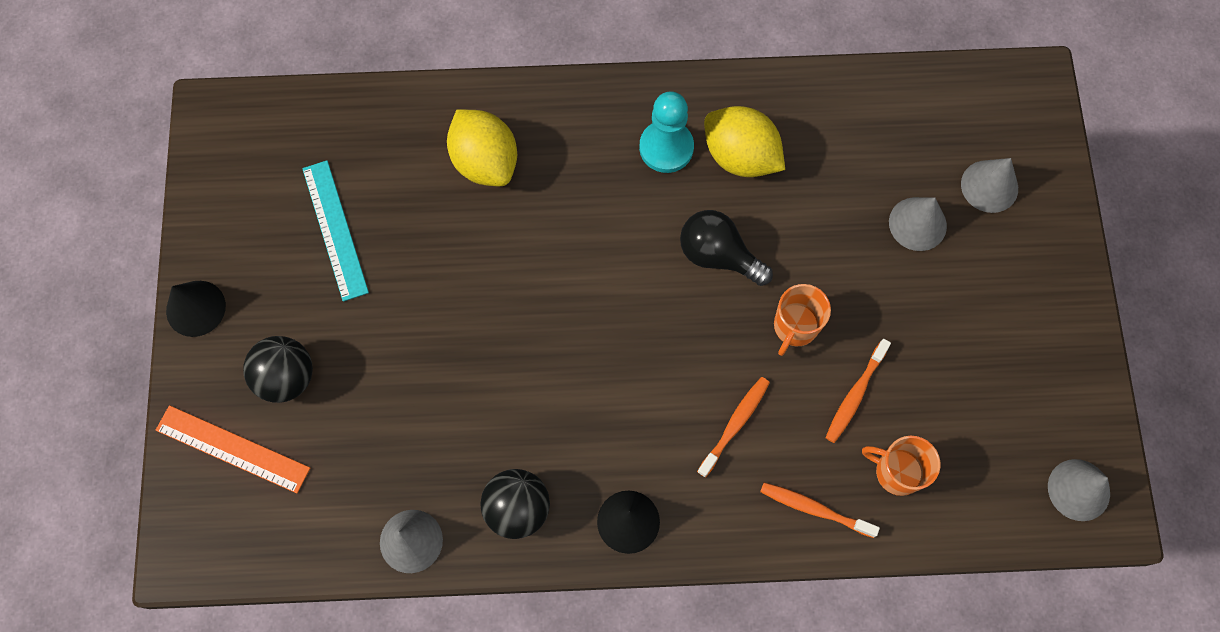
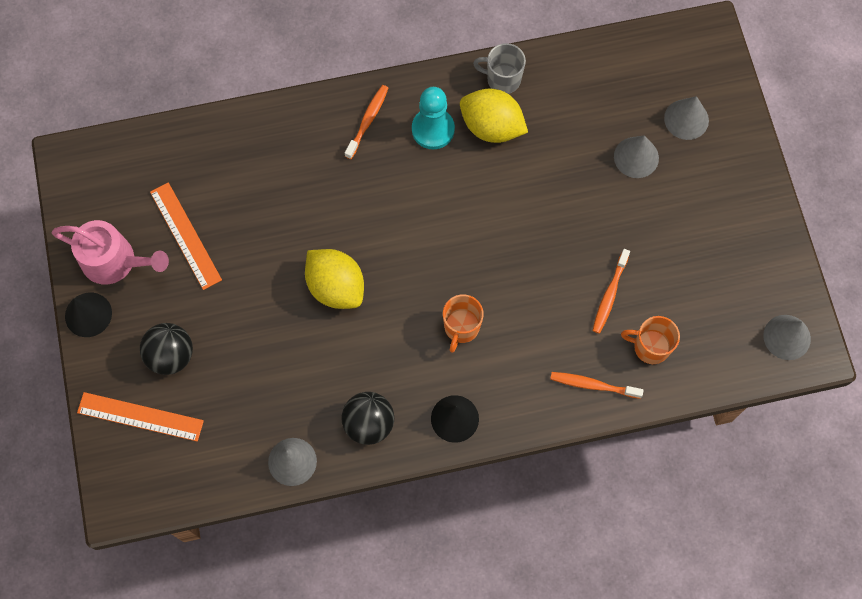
camera: 10 degrees left, 0 degrees up
turquoise ruler [302,160,369,301] -> orange ruler [150,182,222,290]
yellow lemon [447,109,517,186] -> yellow lemon moved to [305,249,364,309]
black light bulb [680,210,773,286] -> none
orange toothbrush [697,377,770,478] -> orange toothbrush moved to [345,85,388,159]
orange mug [774,284,831,356] -> orange mug moved to [443,294,484,353]
none -> pink watering can [51,220,169,285]
none -> grey mug [473,43,526,94]

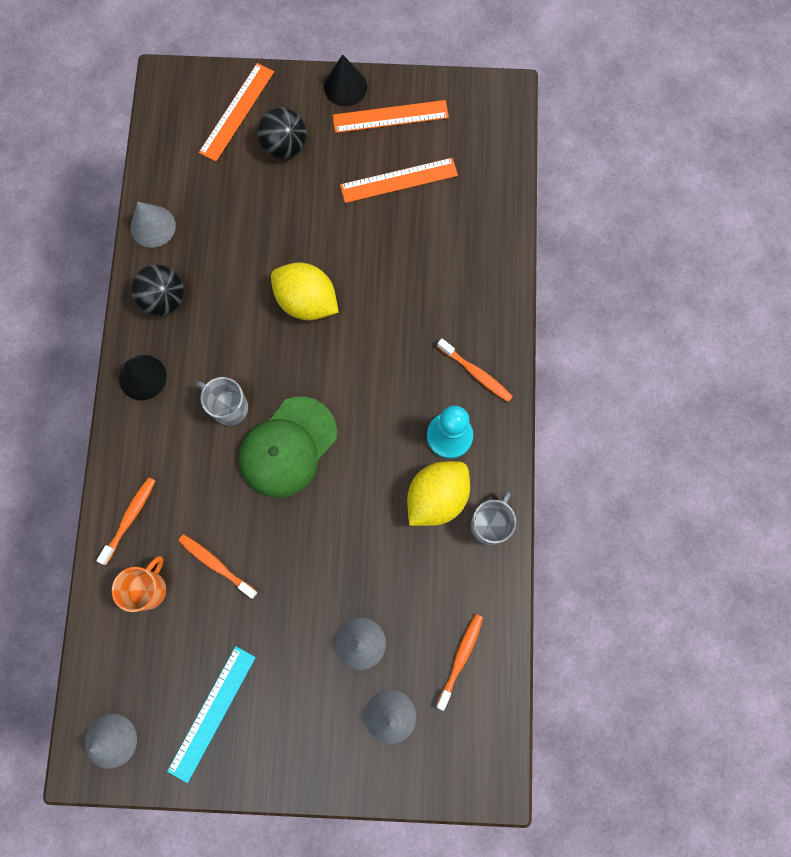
camera: 105 degrees right, 5 degrees up
pink watering can [51,220,169,285] -> orange ruler [333,100,449,133]
yellow lemon [305,249,364,309] -> yellow lemon turned 60 degrees clockwise [271,262,338,321]
orange mug [443,294,484,353] -> grey mug [196,377,248,426]
none -> turquoise ruler [167,646,256,783]
none -> green cap [239,397,337,498]
none -> orange toothbrush [436,614,483,711]

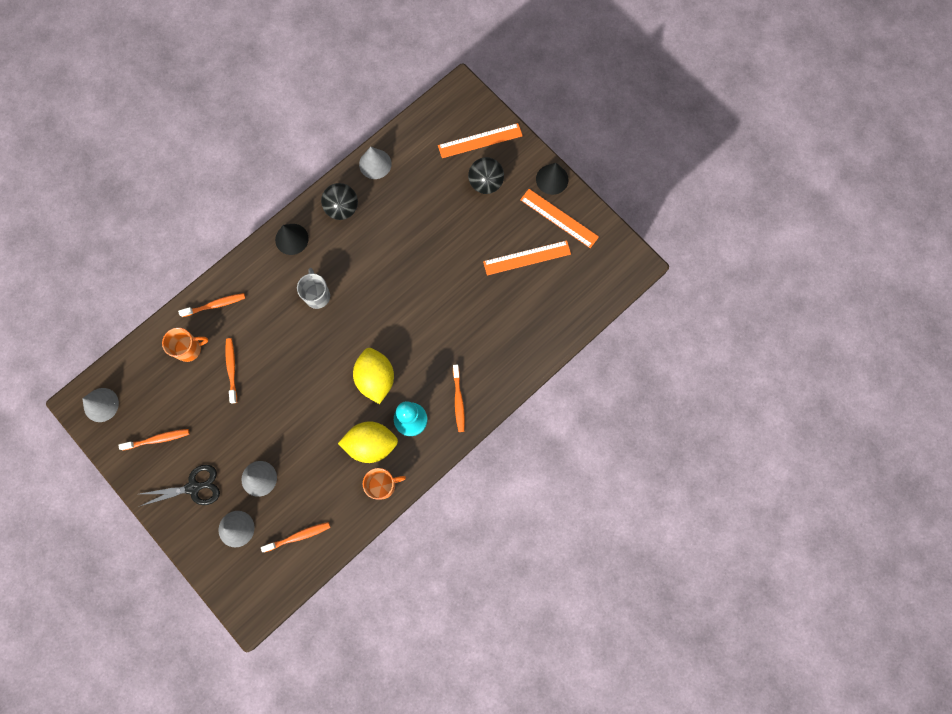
camera: 45 degrees right, 0 degrees up
turquoise ruler [167,646,256,783] -> orange toothbrush [119,429,189,451]
green cap [239,397,337,498] -> none
yellow lemon [271,262,338,321] -> yellow lemon moved to [353,348,394,404]
orange ruler [340,158,458,203] -> orange ruler turned 45 degrees counterclockwise [483,240,571,275]
grey mug [471,491,516,545] -> orange mug [363,468,406,500]
none -> black scissors [138,465,220,507]

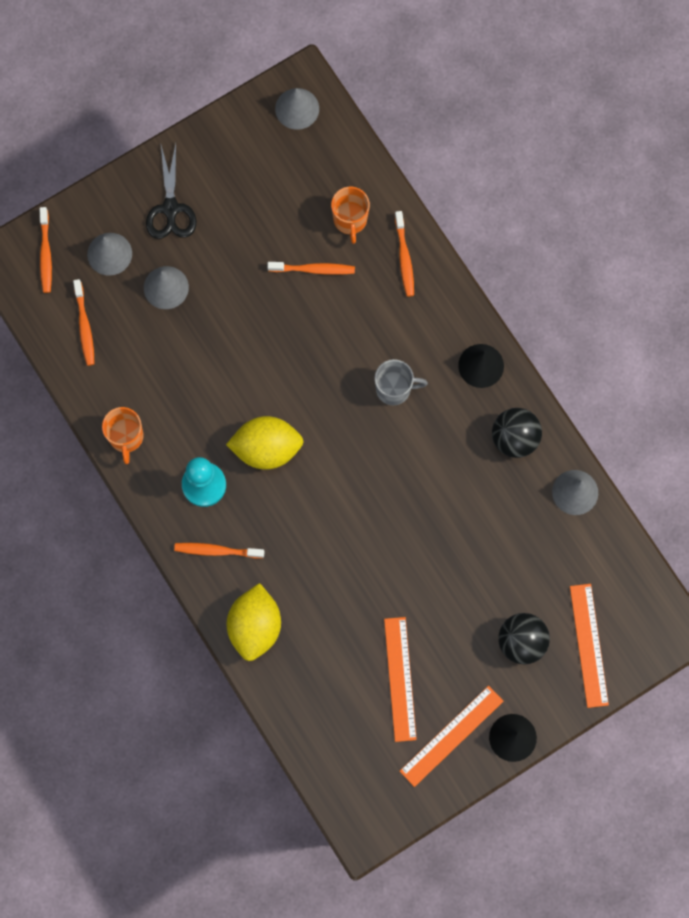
camera: 100 degrees right, 0 degrees up
orange toothbrush [119,429,189,451] -> orange toothbrush moved to [39,207,52,293]
yellow lemon [338,421,398,463] -> yellow lemon moved to [227,583,281,661]

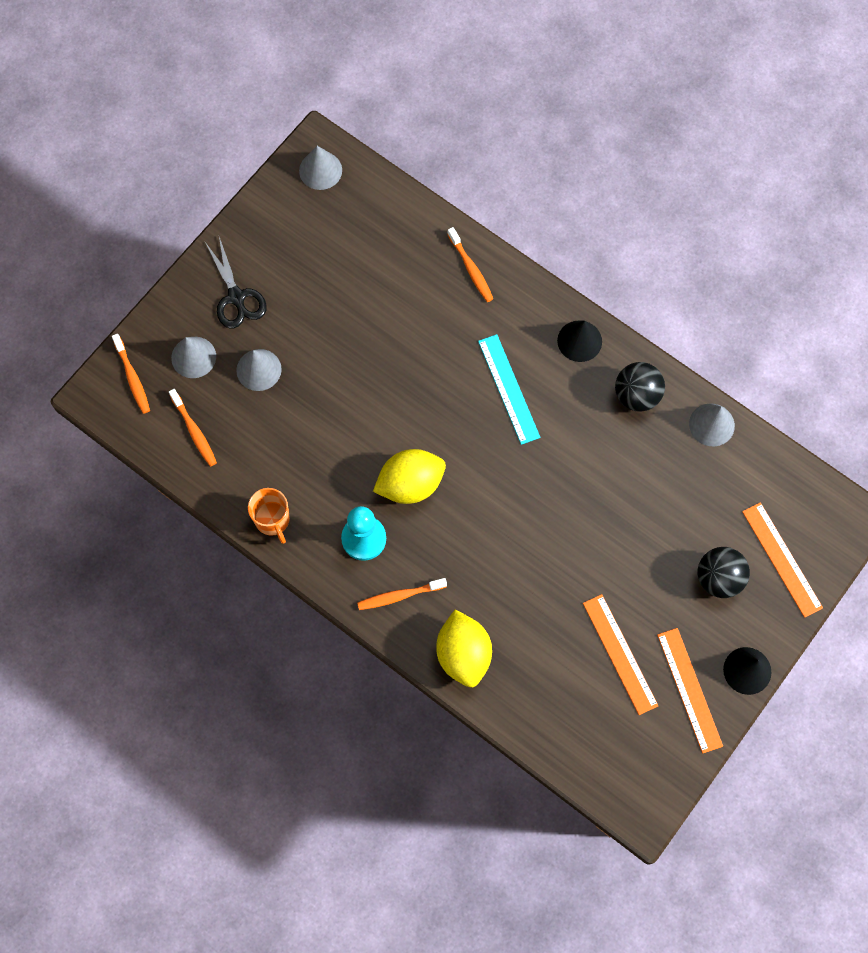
camera: 20 degrees left, 5 degrees down
orange toothbrush [267,262,355,275] -> none
orange mug [331,187,370,244] -> none
grey mug [374,359,428,406] -> turquoise ruler [478,334,540,445]
orange ruler [400,686,503,787] -> orange ruler turned 45 degrees counterclockwise [657,628,723,753]

